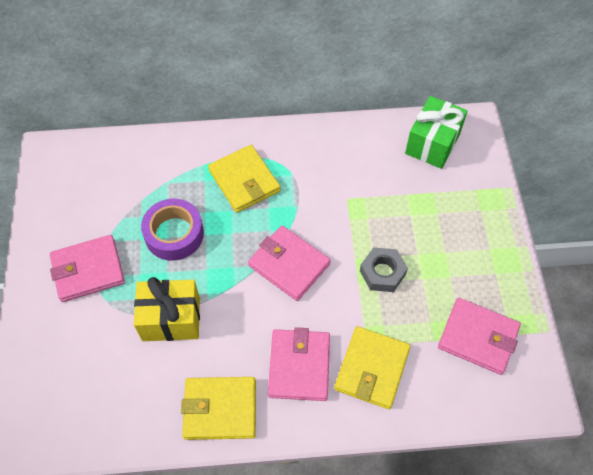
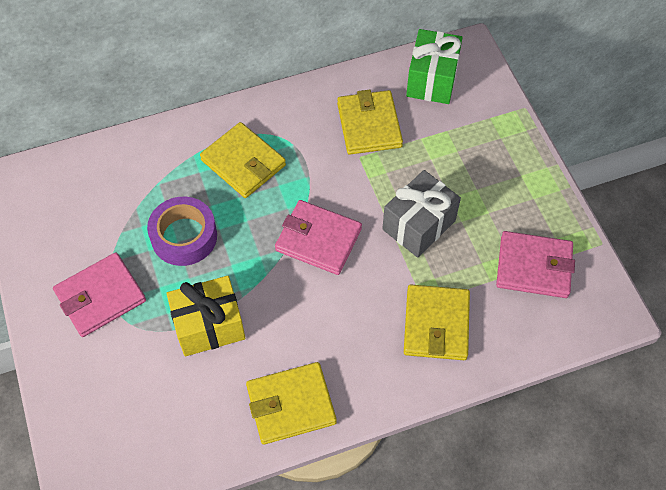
camera: 15 degrees left, 0 degrees up
pink wallet [268,327,330,401] -> none
grey nut [360,247,408,292] -> grey gift [382,170,461,258]
none -> yellow wallet [337,90,403,155]

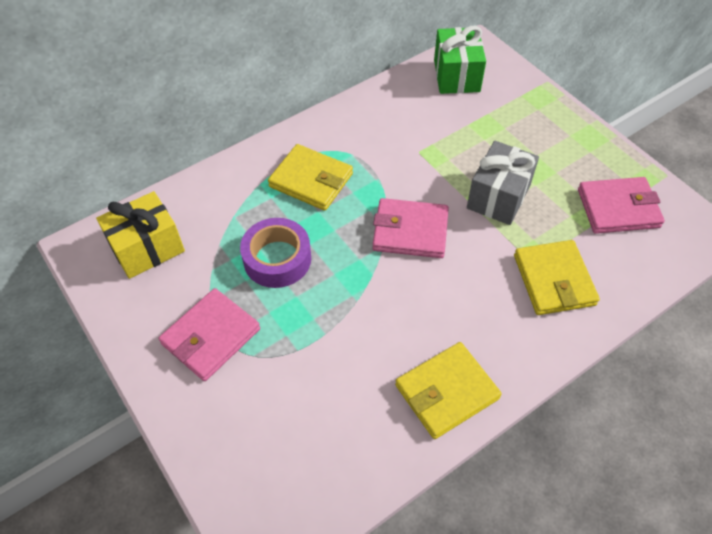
camera: 15 degrees left, 5 degrees down
yellow gift [166,276,245,356] -> yellow gift moved to [96,191,185,279]
yellow wallet [337,90,403,155] -> none

